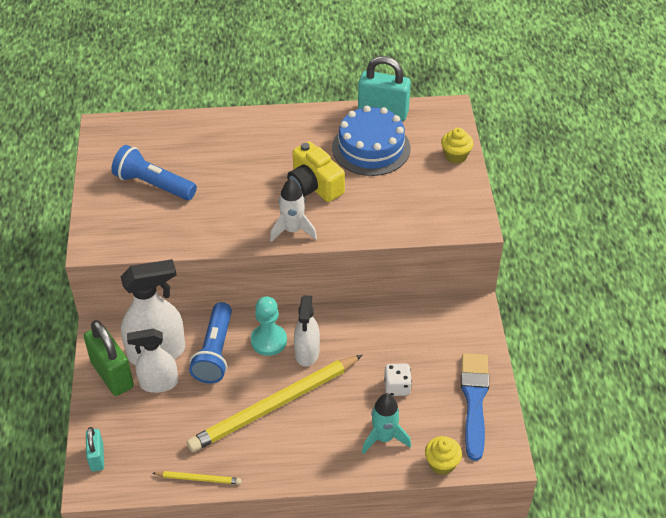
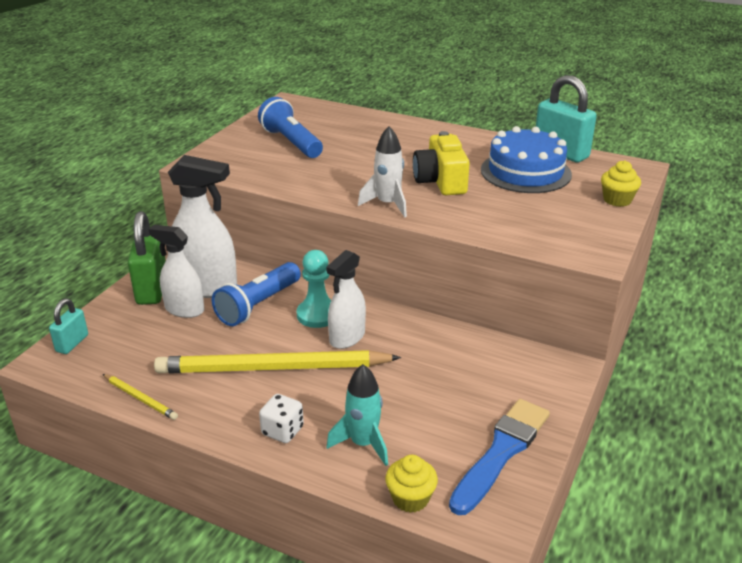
camera: 30 degrees right, 15 degrees down
white dice [384,363,412,396] -> white dice moved to [259,394,304,443]

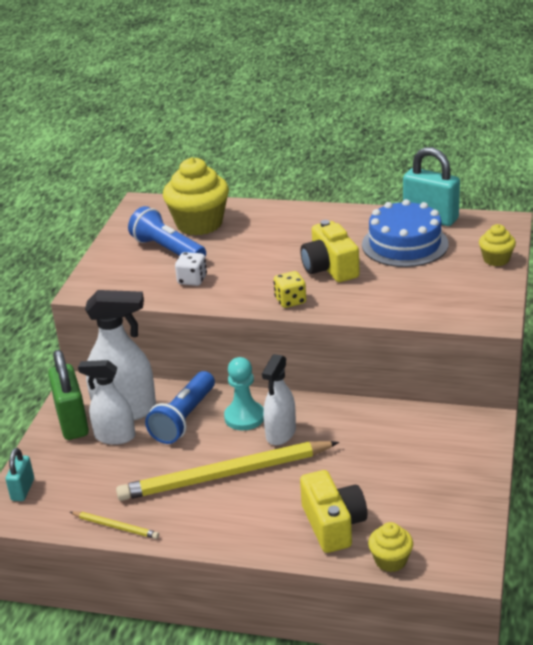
camera: 10 degrees left, 0 degrees up
white dice [259,394,304,443] -> white dice moved to [175,252,207,286]
turquoise rocket [326,364,388,466] -> yellow camera [300,470,367,553]
white rocket [358,126,407,218] -> yellow dice [273,271,306,308]
blue brush [449,399,550,515] -> none
none -> yellow cupcake [163,157,229,235]

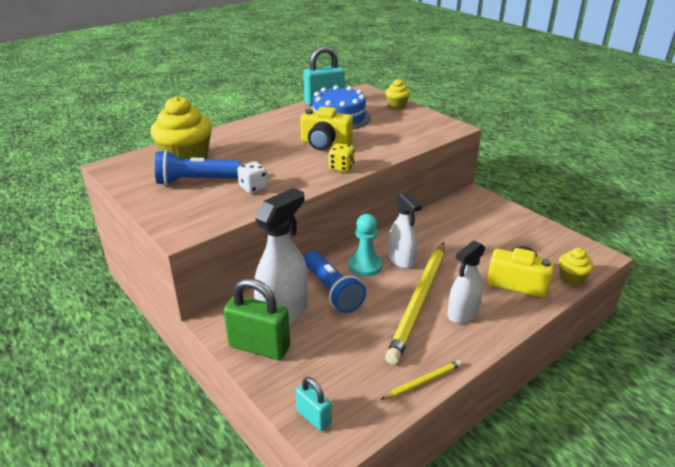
camera: 55 degrees left, 0 degrees up
white spray bottle [78,360,135,445] -> white spray bottle moved to [447,240,486,323]

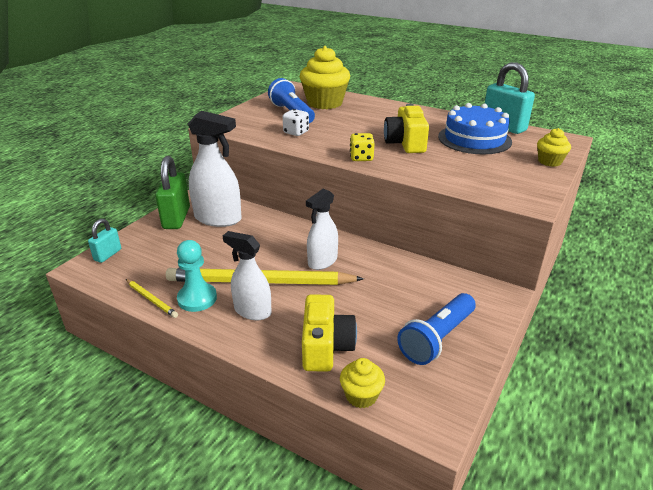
camera: 70 degrees right, 0 degrees up
blue flashlight [304,251,366,313] -> blue flashlight moved to [397,293,476,365]
turquoise pawn [349,214,382,277] -> turquoise pawn moved to [177,240,217,312]

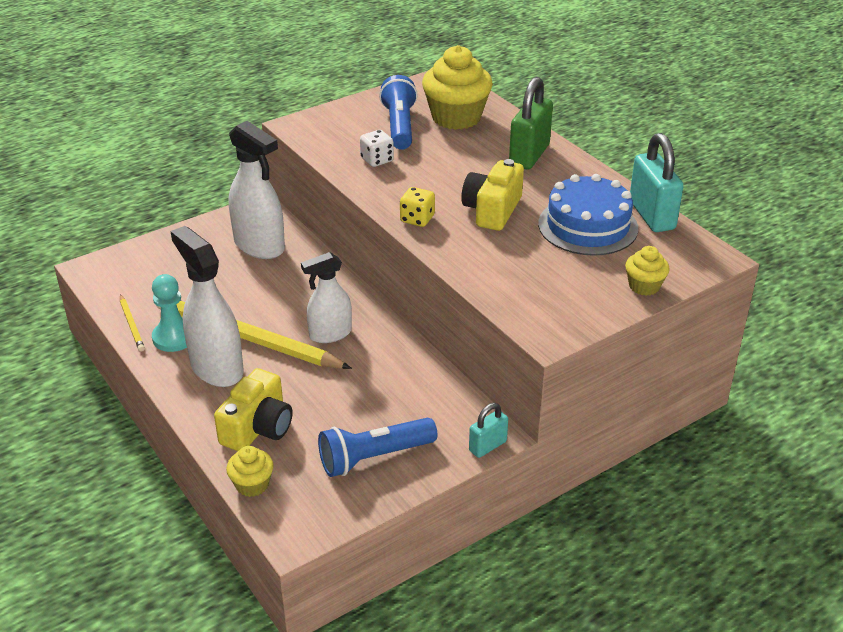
camera: 25 degrees right, 5 degrees up
turquoise padlock [88,219,121,263] -> turquoise padlock moved to [469,403,508,458]
green padlock [155,156,190,229] -> green padlock moved to [509,77,553,169]
white spray bottle [223,231,272,320] -> white spray bottle [170,226,244,387], size x1.54

